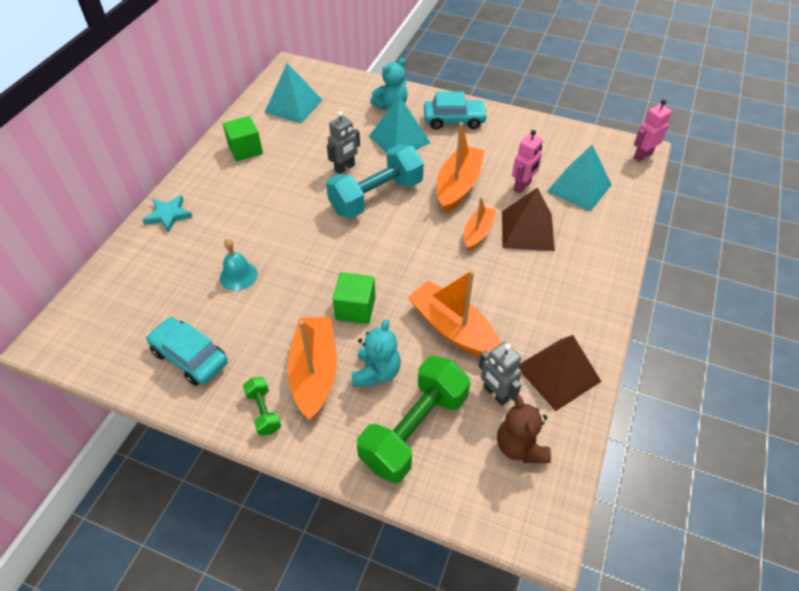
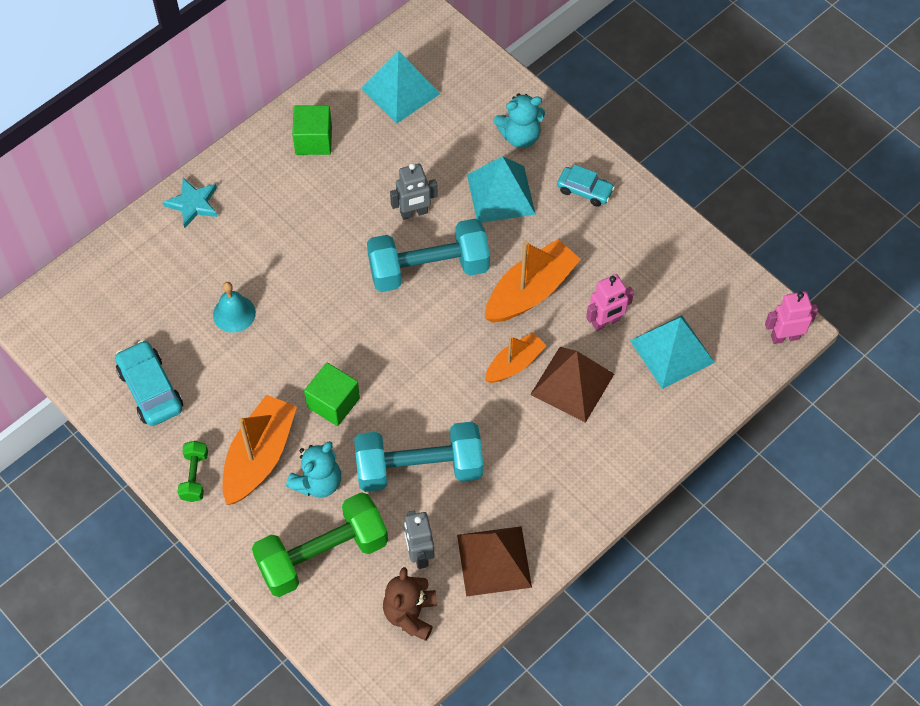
camera: 25 degrees right, 10 degrees up
orange boat [408,270,501,357] -> turquoise dumbbell [354,422,483,492]
turquoise car [424,92,488,130] -> turquoise car [557,165,615,207], size x0.66

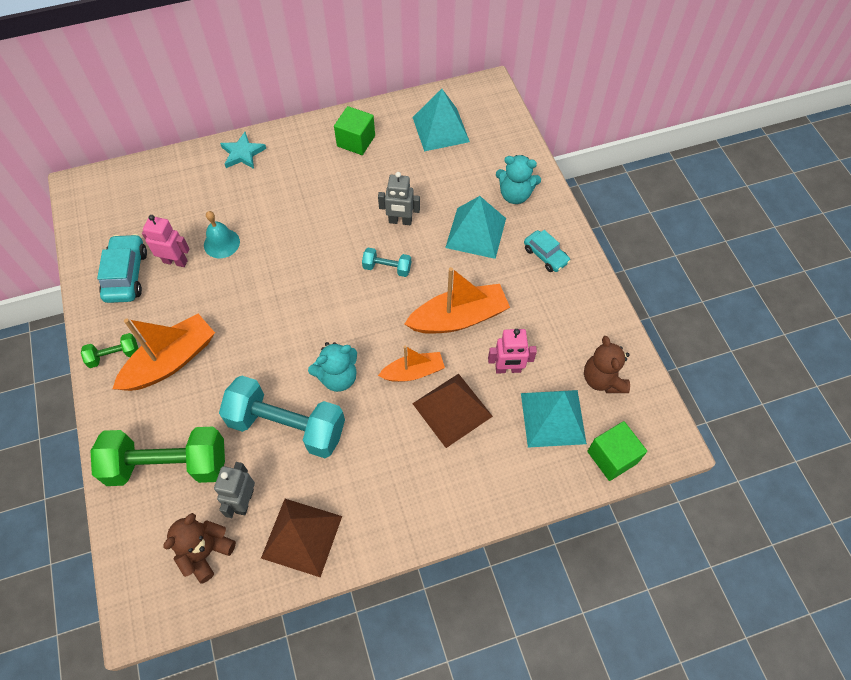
camera: 25 degrees right, 0 degrees up
green dumbbell [178,441,208,502] -> green dumbbell turned 45 degrees clockwise [81,333,138,368]
turquoise teddy bear [286,441,341,498] -> turquoise teddy bear moved to [308,342,357,392]
green cube [304,363,360,426] -> green cube moved to [587,421,647,481]
turquoise dumbbell [367,219,490,292] -> turquoise dumbbell [362,248,411,277], size x0.46
pink robot [765,291,818,344] -> pink robot moved to [142,215,189,267]
none -> brown teddy bear [584,336,630,393]

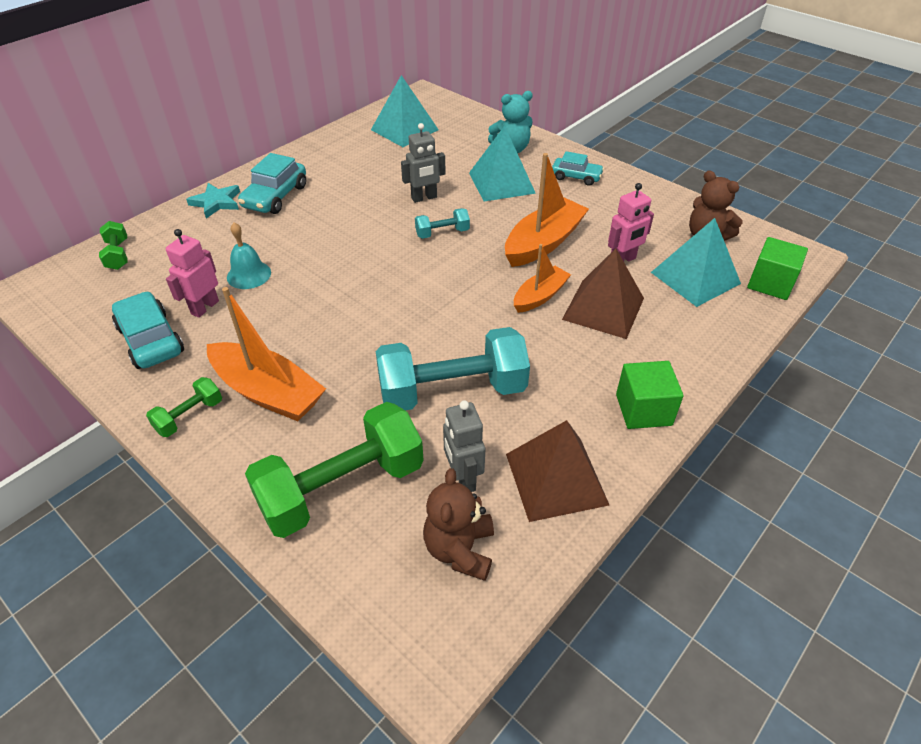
camera: 30 degrees left, 15 degrees down
orange boat [113,314,215,391] -> orange boat turned 105 degrees clockwise [207,287,326,421]
pink robot [142,215,189,267] -> pink robot turned 45 degrees counterclockwise [166,229,219,318]
turquoise teddy bear [308,342,357,392] -> none
green cube [334,106,375,155] -> green cube moved to [616,361,684,429]
none -> green dumbbell [99,221,128,270]
none -> turquoise car [238,153,306,214]

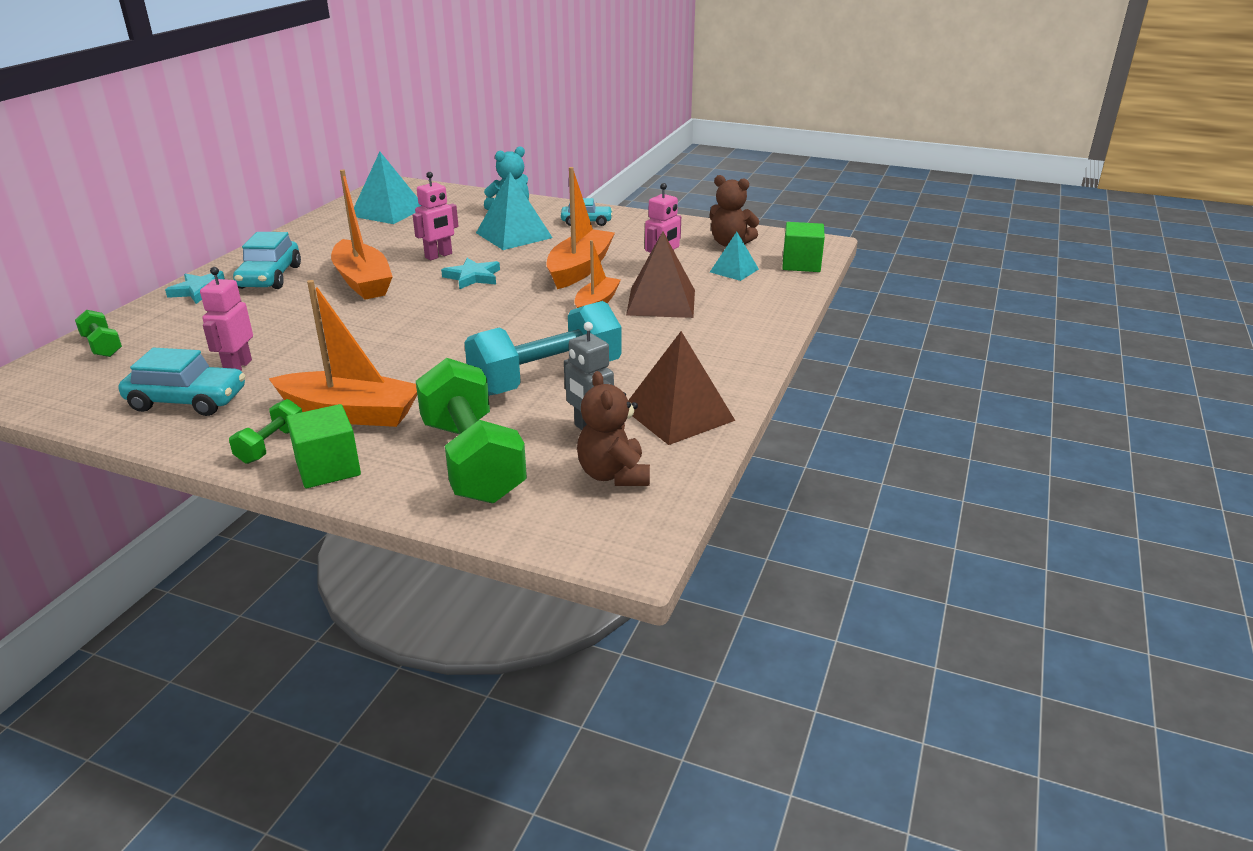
camera: 20 degrees left, 15 degrees down
turquoise car [112,291,184,369] -> turquoise car turned 150 degrees clockwise [119,348,246,416]
turquoise bell [227,222,271,289] -> none
green dumbbell [245,402,423,538] -> green dumbbell turned 60 degrees counterclockwise [416,358,527,504]
grey robot [401,123,446,203] -> pink robot [413,172,458,260]
turquoise dumbbell [415,208,470,239] -> turquoise star [441,258,500,289]
green cube [616,361,684,429] -> green cube moved to [286,404,361,488]
turquoise pyramid [651,218,741,307] -> turquoise pyramid [710,232,759,281], size x0.59
none -> orange boat [331,169,393,300]

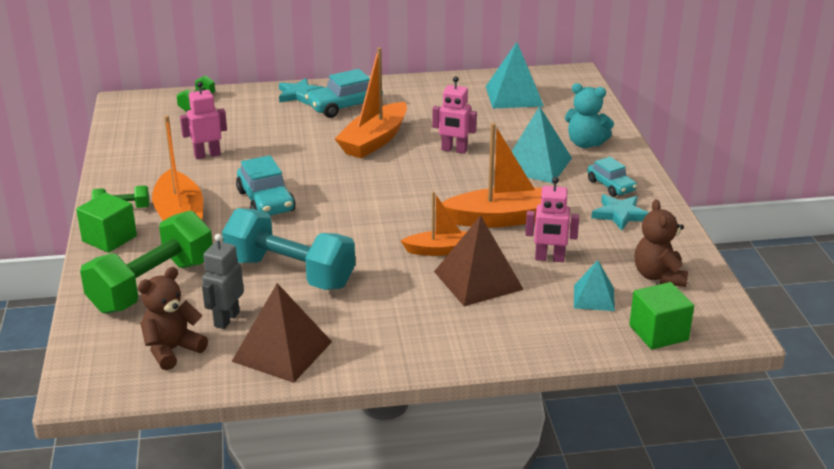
camera: 60 degrees right, 0 degrees up
turquoise car [119,348,246,416] -> turquoise car moved to [236,155,296,216]
turquoise star [441,258,500,289] -> turquoise star moved to [591,194,649,231]

